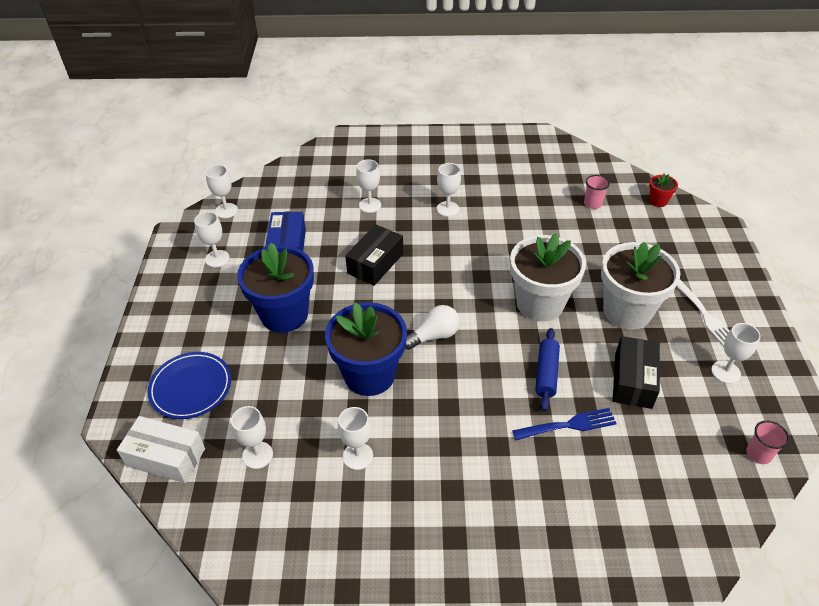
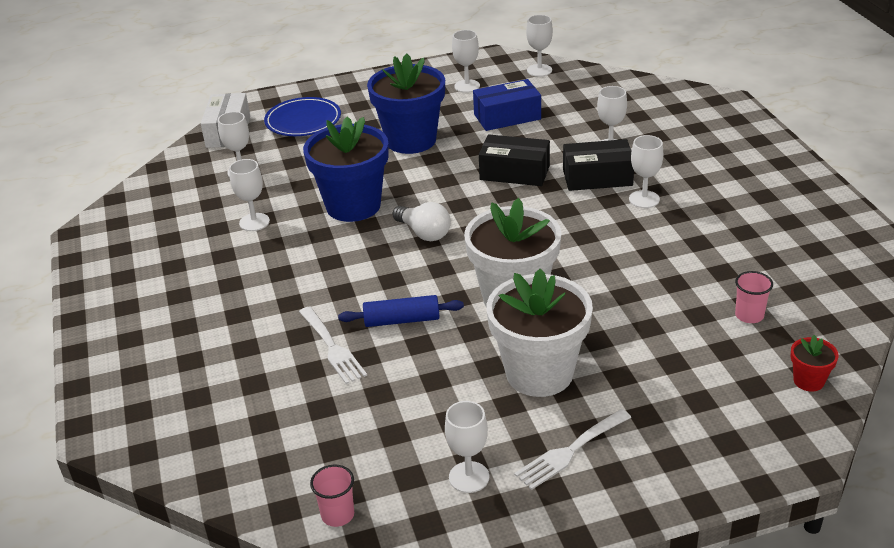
camera: 75 degrees right, 10 degrees down
blue fork [512,408,617,440] -> white fork [299,306,367,384]
black box [613,336,660,409] -> black box moved to [563,139,634,191]

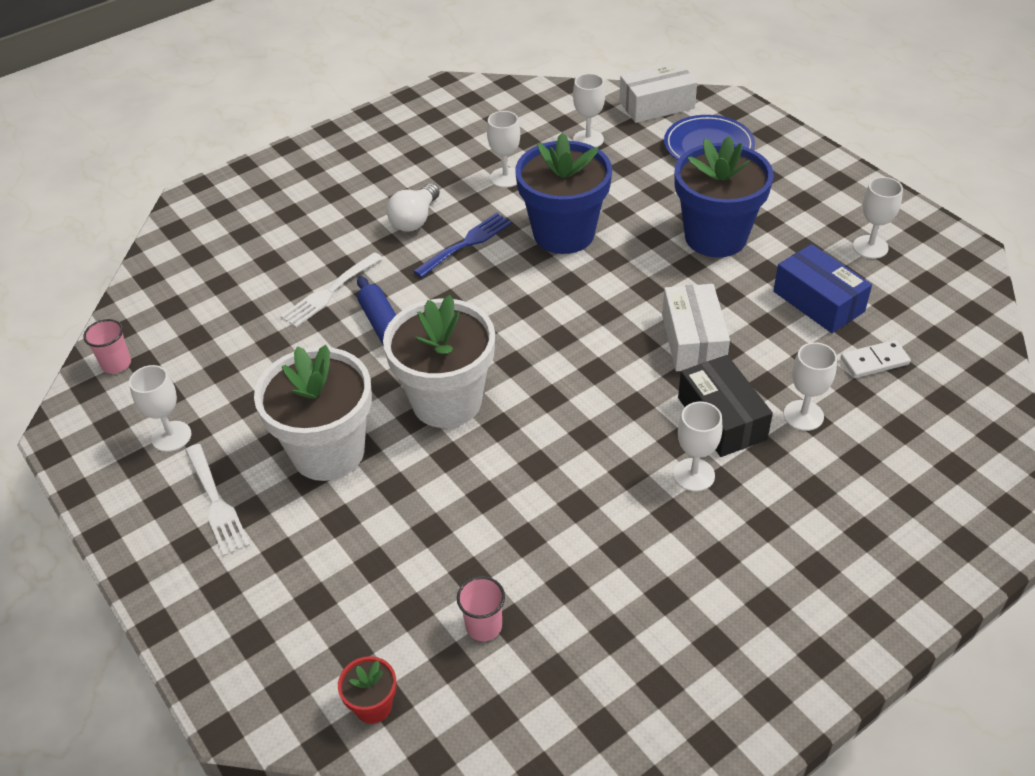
camera: 70 degrees right, 10 degrees up
white light bulb [392,202,451,241] -> white light bulb moved to [386,183,440,232]
black box [479,134,550,186] -> white box [662,284,730,371]
white fork [514,409,632,490] -> white fork turned 150 degrees counterclockwise [185,444,250,556]
white goblet [526,15,553,77] -> none
none -> blue fork [413,213,512,278]
none -> white domino [841,340,911,378]

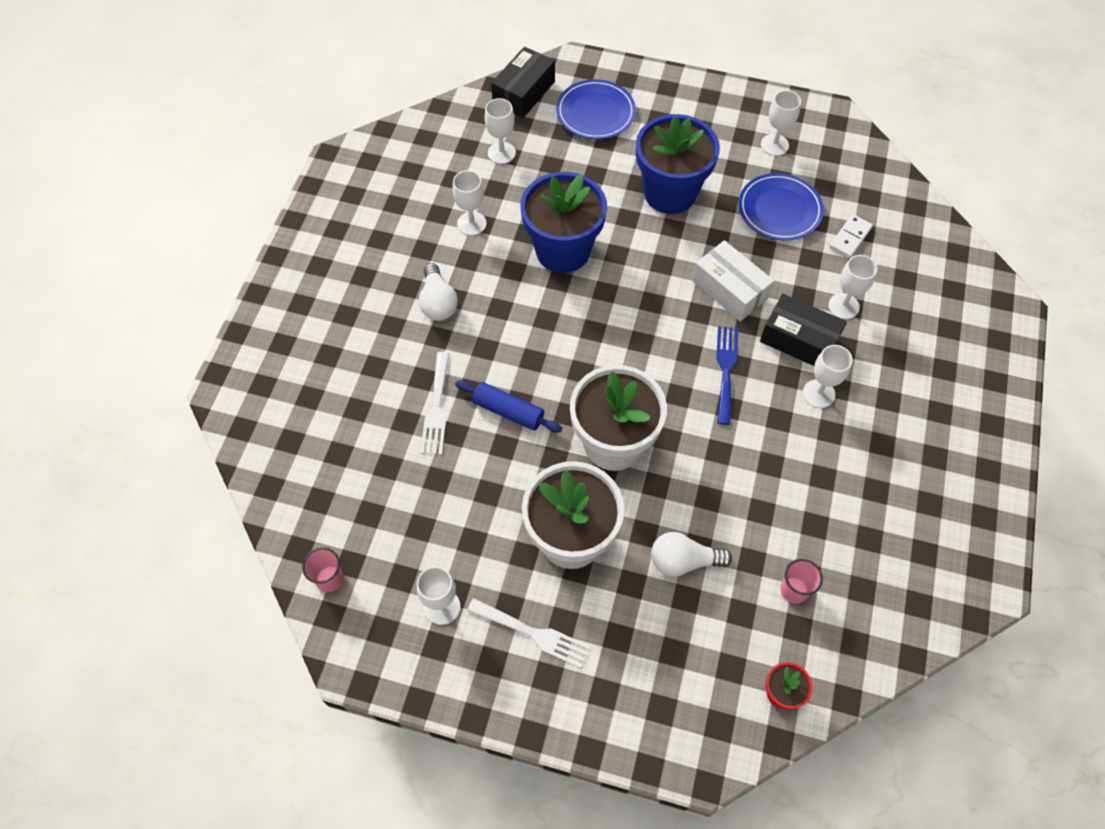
camera: 40 degrees left, 15 degrees up
blue fork [413,213,512,278] -> blue fork moved to [716,326,738,425]
white box [619,62,697,123] -> black box [491,47,555,118]
blue box [773,244,872,333] -> blue plate [739,173,824,240]
none -> white light bulb [651,532,732,577]

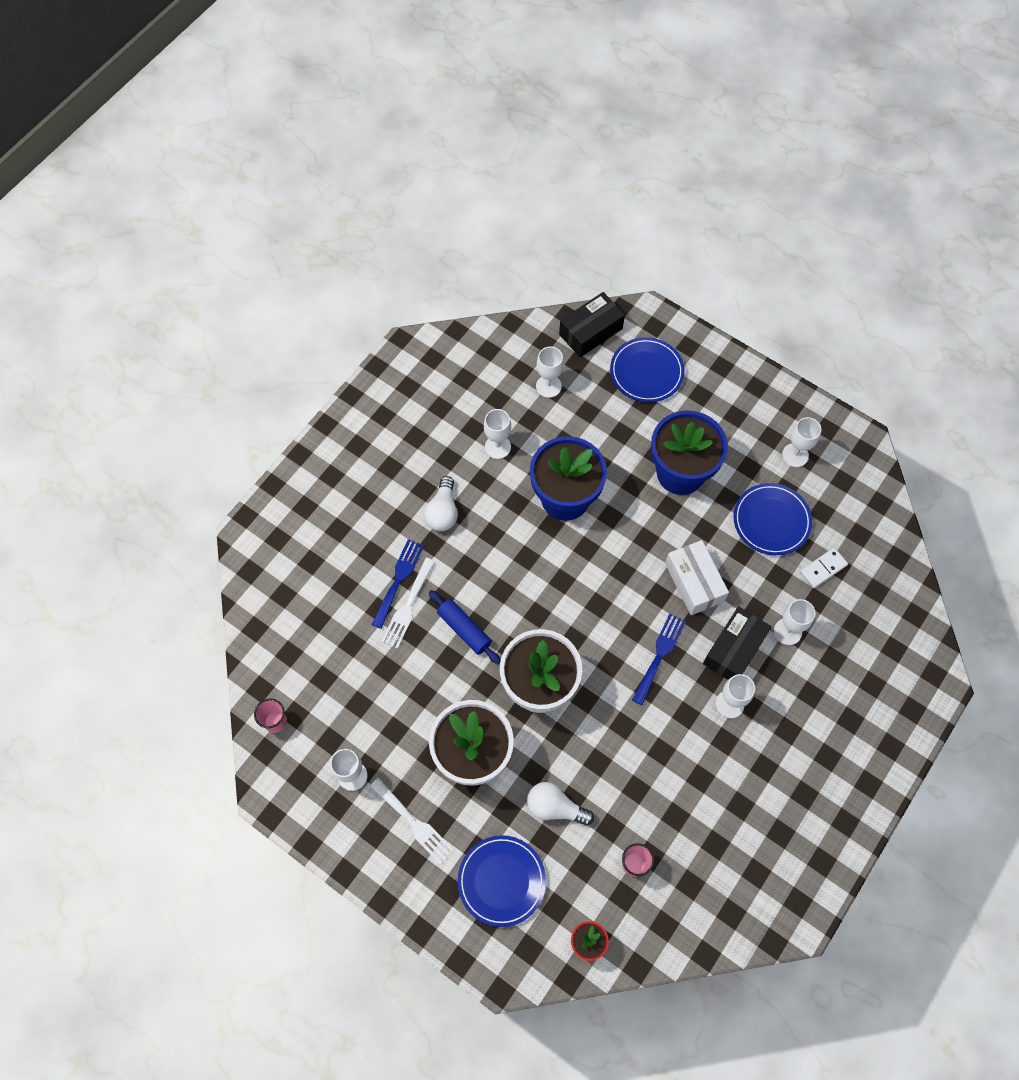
camera: 20 degrees right, 5 degrees up
black box [760,294,847,366] -> black box turned 75 degrees clockwise [703,606,772,680]
none -> blue fork [371,539,424,629]
none -> blue plate [458,835,546,927]

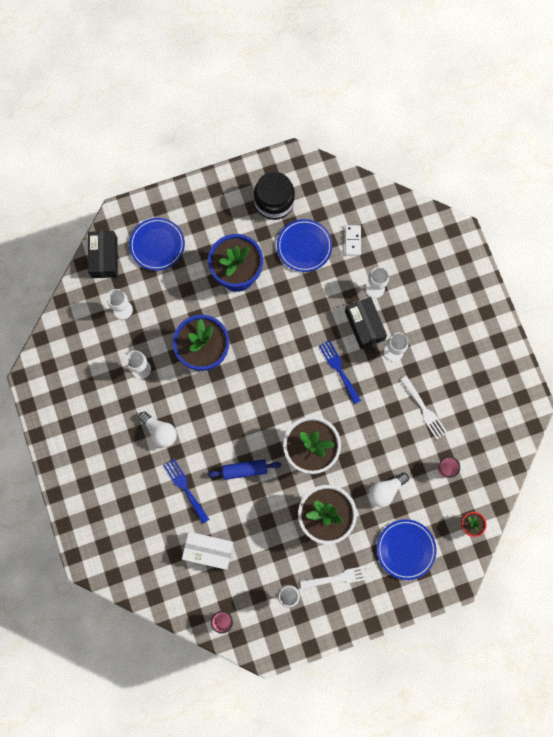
camera: 55 degrees left, 10 degrees up
white fork [381,558,435,649] -> white fork moved to [400,376,448,439]
white box [665,540,729,615] -> white box moved to [182,532,233,570]
white goblet [782,417,821,467] -> black jar [254,172,295,220]

